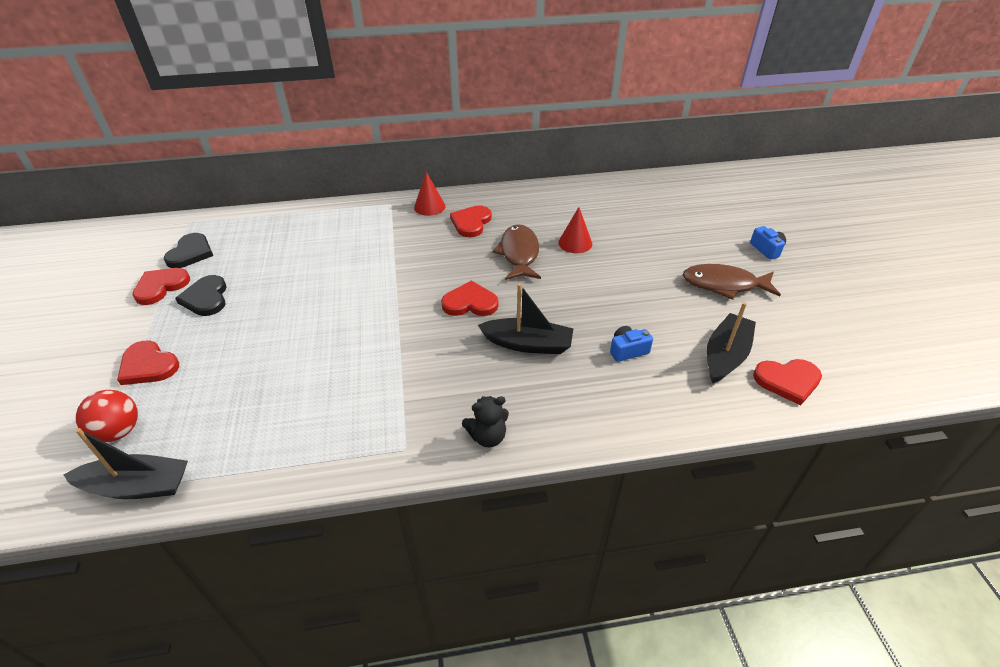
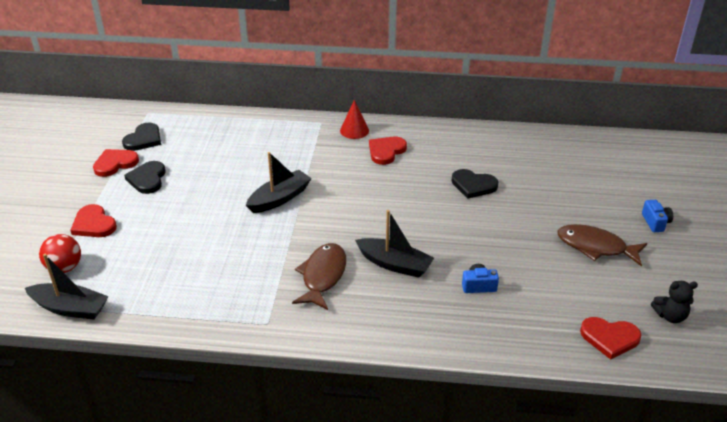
camera: 15 degrees right, 5 degrees down
red heart [441,280,498,316] -> none
black teddy bear [462,396,509,447] -> black teddy bear moved to [651,281,698,323]
brown fish [492,224,541,280] -> brown fish moved to [292,243,346,310]
red cone [558,207,592,253] -> black heart [452,169,498,199]
black boat [707,302,756,383] -> black boat moved to [246,152,312,213]

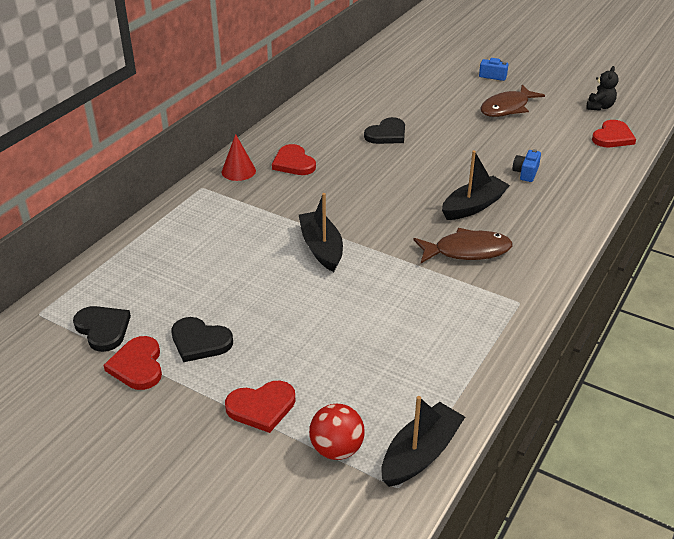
camera: 65 degrees left, 0 degrees up
brown fish [292,243,346,310] -> brown fish turned 135 degrees clockwise [414,228,512,263]

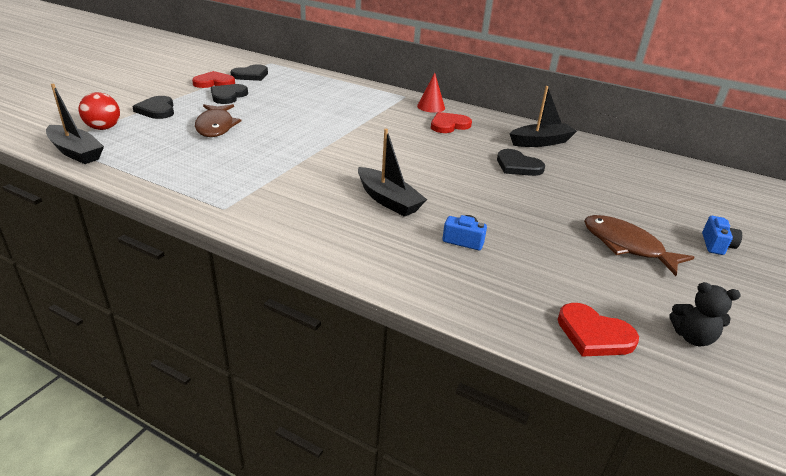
camera: 85 degrees right, 5 degrees down
red heart [225,381,296,433] -> black heart [132,96,174,119]
black boat [299,193,343,272] -> black boat moved to [510,86,577,147]
brown fish [414,228,512,263] -> brown fish moved to [195,104,241,137]

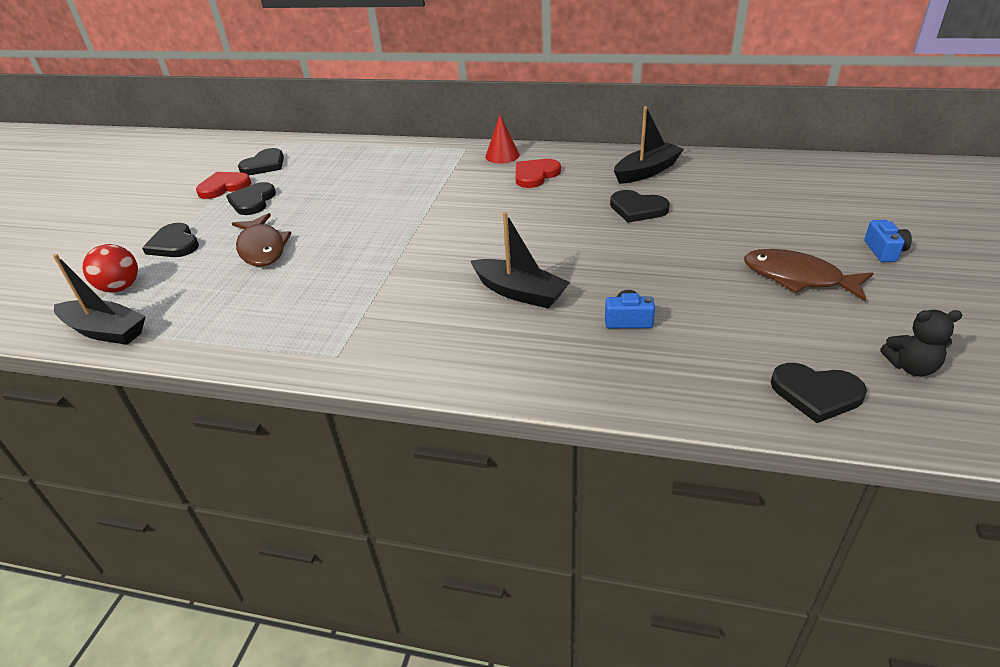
camera: 10 degrees left, 5 degrees up
red heart [558,303,639,357] -> black heart [771,363,867,423]

